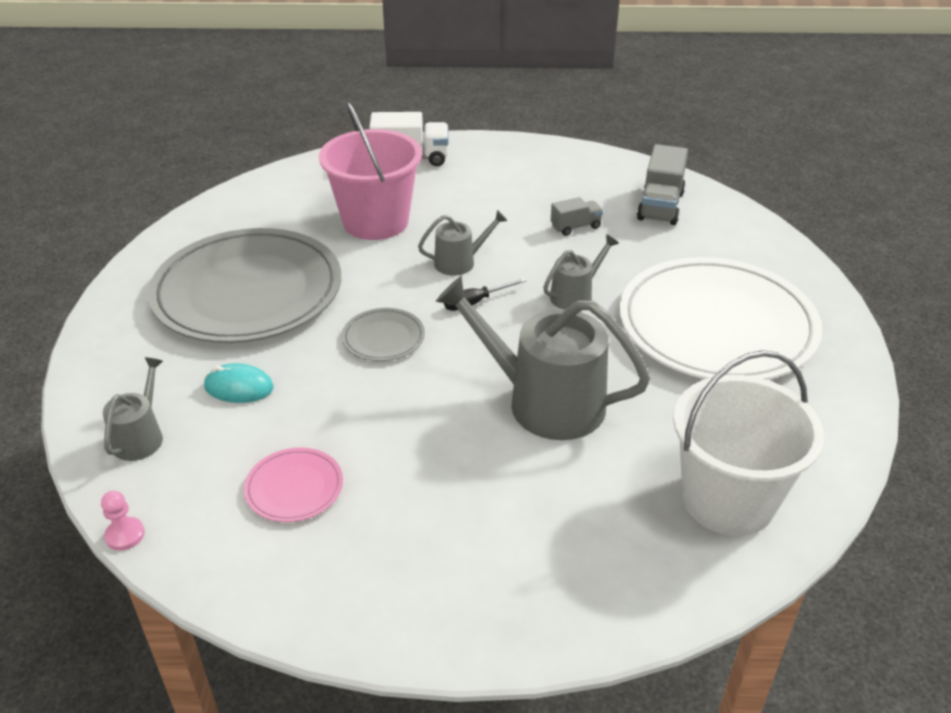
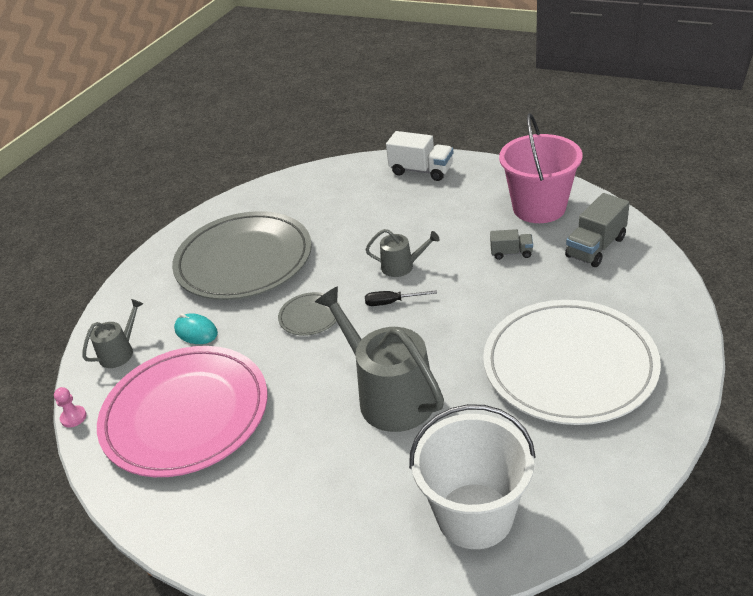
camera: 30 degrees right, 0 degrees up
pink plate [244,447,343,522] -> pink plate [97,346,267,477], size x2.42
pink bucket [319,102,422,240] -> pink bucket moved to [499,113,583,223]
grey watering can [543,234,619,309] -> none

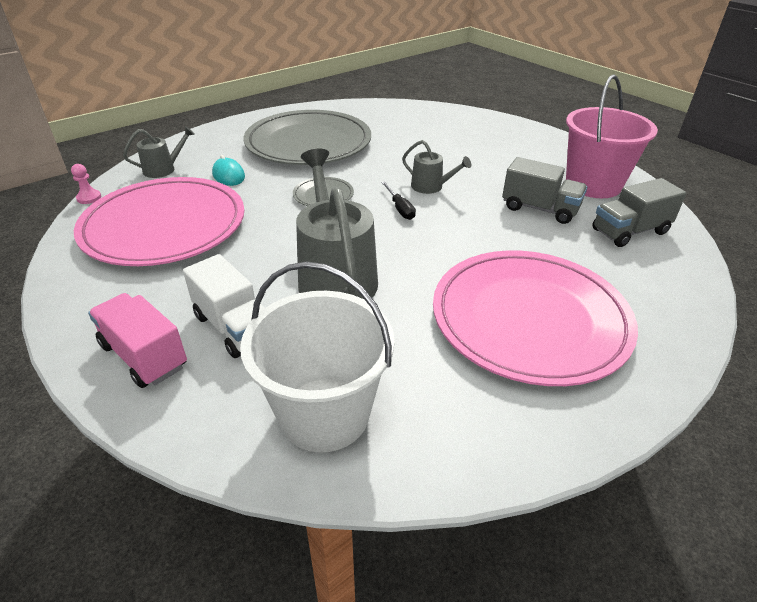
camera: 20 degrees right, 0 degrees up
black screwdriver [365,290,437,306] -> black screwdriver turned 135 degrees counterclockwise [381,181,416,220]
white truck [386,131,453,181] -> white truck moved to [183,254,265,358]
white plate [483,300,661,425] -> pink plate [433,250,638,386]
grey truck [490,229,533,260] -> grey truck [502,157,587,224], size x1.73
none -> pink truck [88,293,187,388]

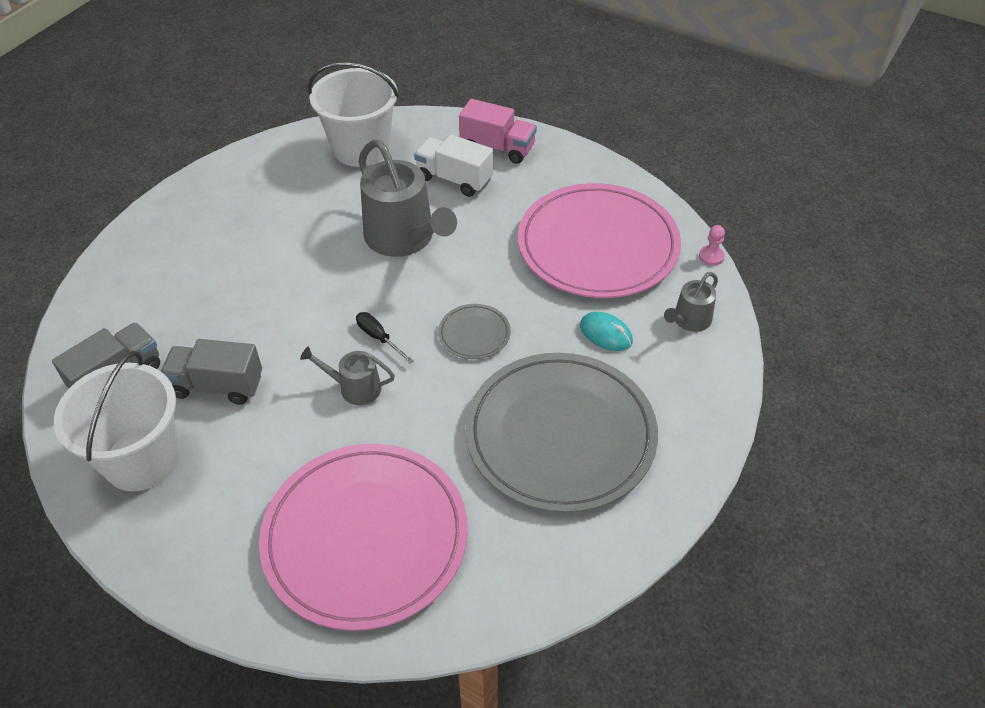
camera: 160 degrees right, 10 degrees up
pink plate [433,250,638,386] -> pink plate moved to [259,443,468,631]
pink bucket [566,74,658,198] -> white bucket [54,351,179,491]

